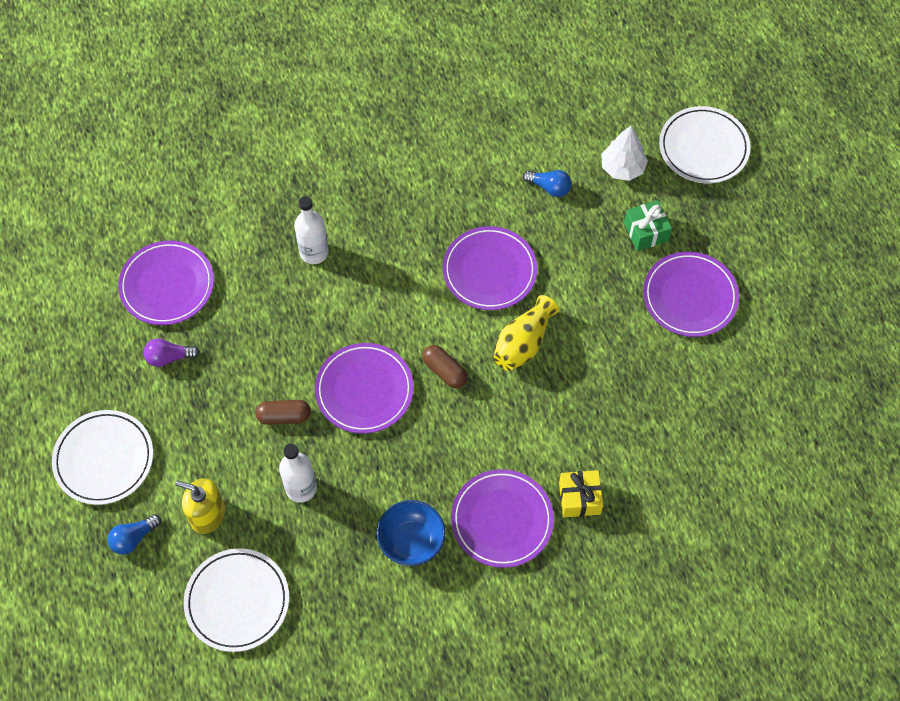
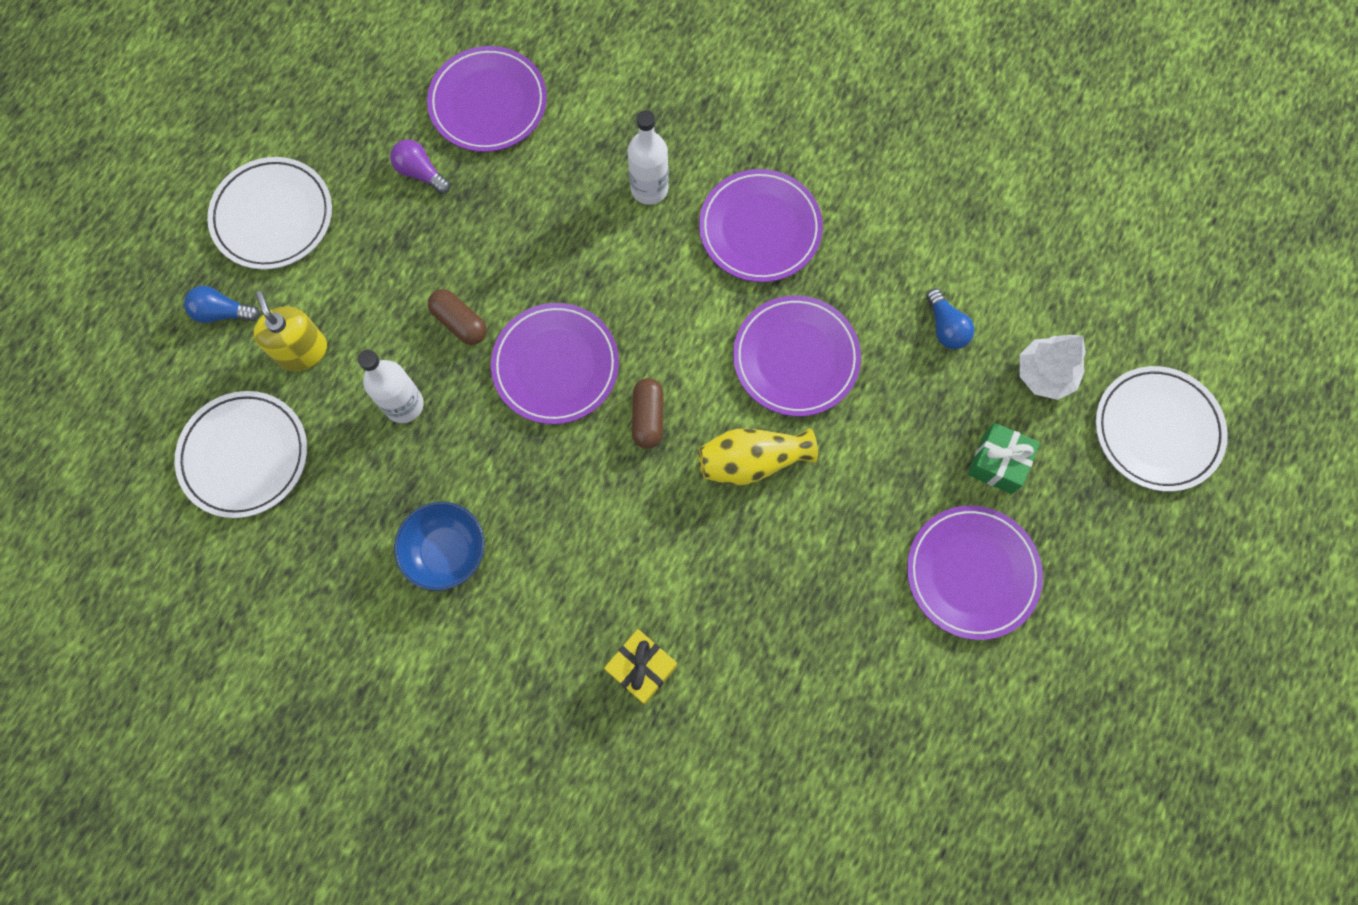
camera: 45 degrees right, 10 degrees up
purple plate [451,469,554,568] -> purple plate moved to [699,169,823,282]

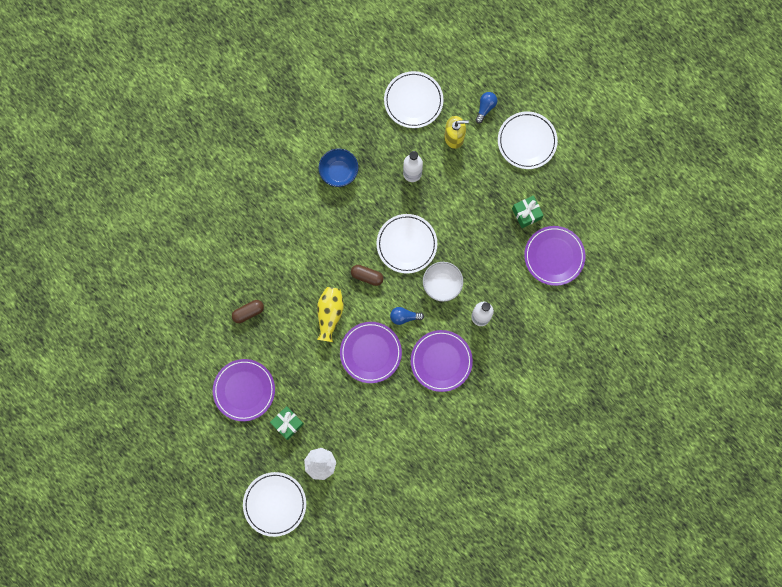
camera: 110 degrees right, 5 degrees up
purple light bulb [390,139,450,194] -> green gift [512,195,544,228]
brown capsule [428,289,487,345] -> brown capsule moved to [232,300,264,323]
purple plate [491,303,619,424] -> white plate [376,214,437,274]
yellow gift [604,629,677,705] -> none
blue light bulb [926,289,975,349] -> blue light bulb moved to [390,307,424,325]
none -> white bowl [423,262,463,302]

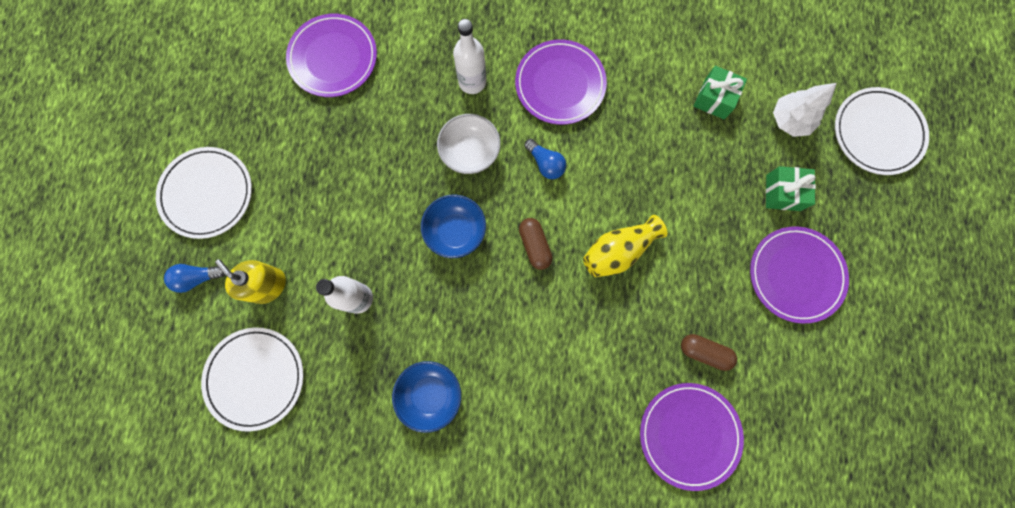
camera: 130 degrees left, 0 degrees up
purple plate [340,322,402,383] -> purple plate moved to [640,383,744,491]
white plate [376,214,437,274] -> blue bowl [421,195,486,258]
green gift [512,195,544,228] -> green gift moved to [694,66,747,119]

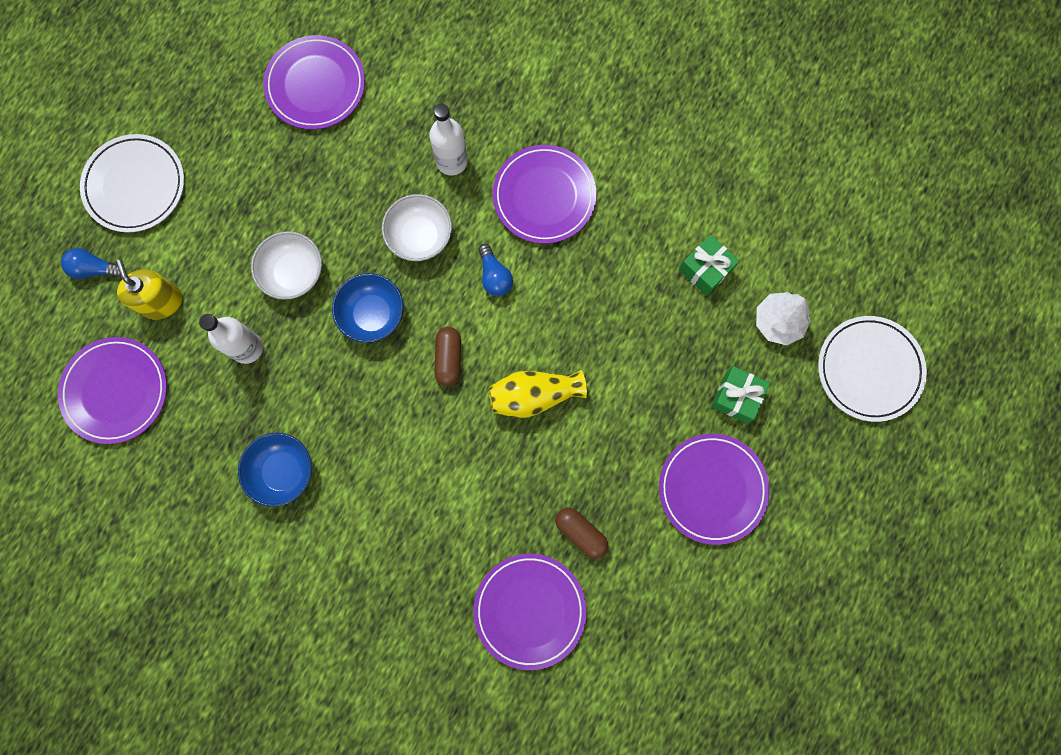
camera: 20 degrees right, 0 degrees up
white plate [201,327,304,432] -> purple plate [58,337,167,444]
none -> white bowl [251,231,322,300]

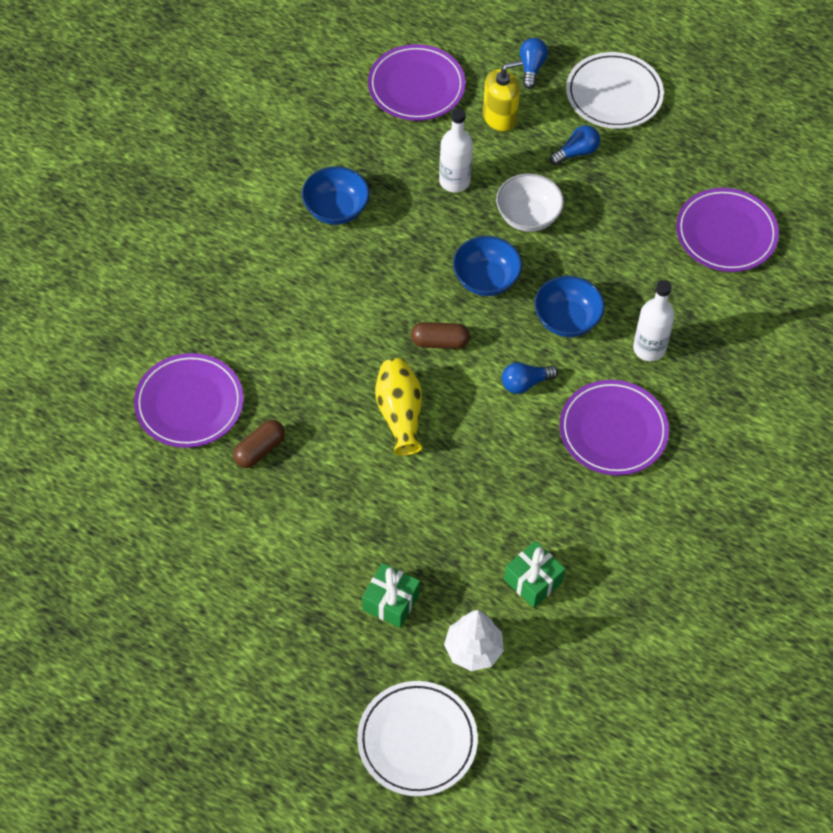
camera: 90 degrees right, 20 degrees down
white bowl [382,194,452,261] -> blue bowl [534,276,605,337]
purple plate [659,434,770,545] -> none
none -> blue light bulb [550,125,600,165]

